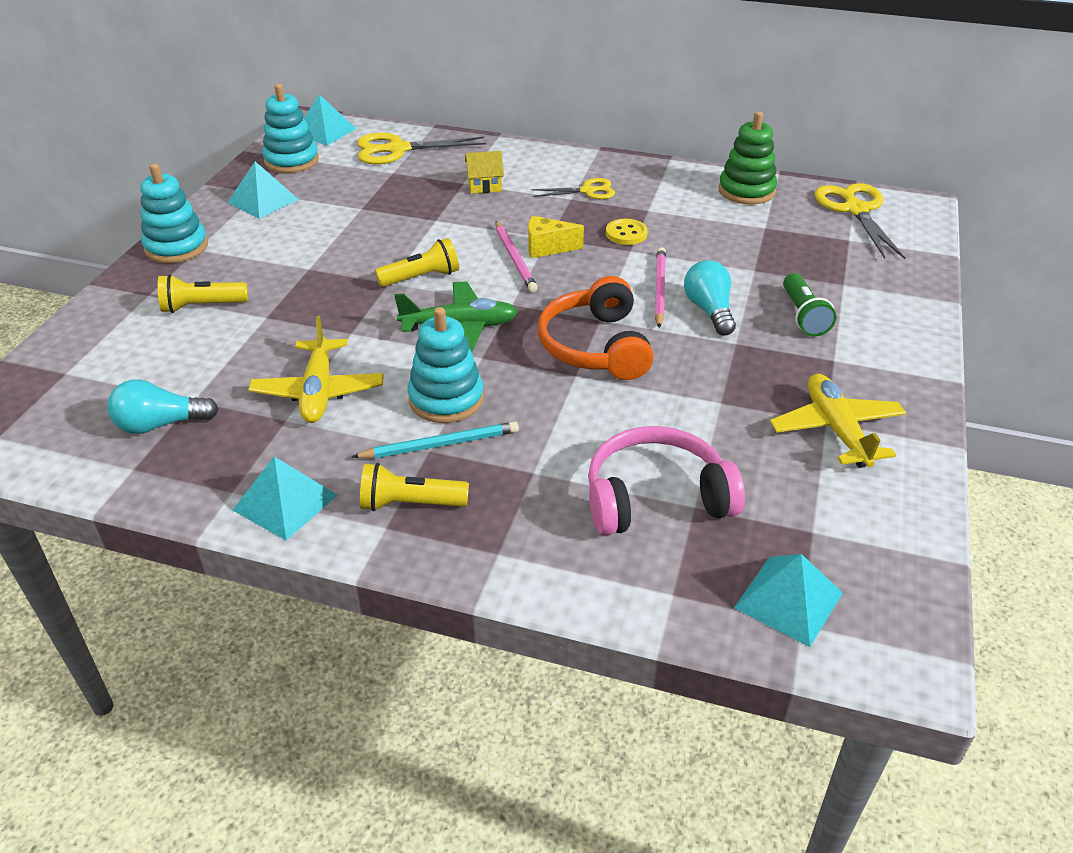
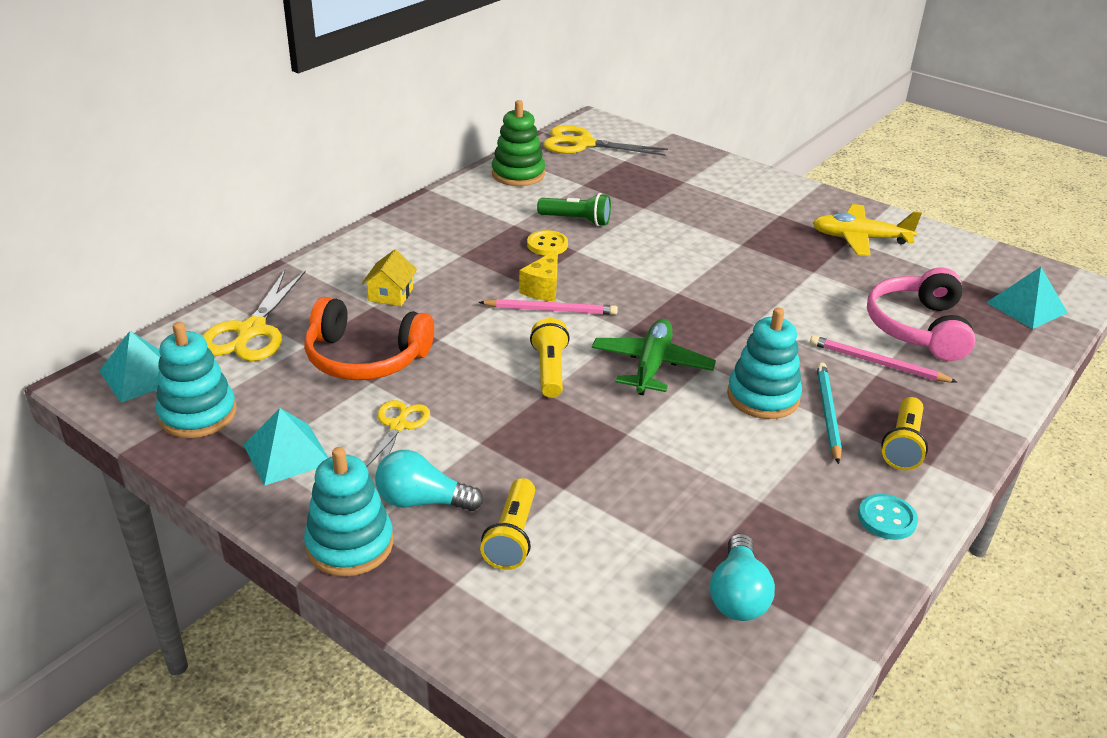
camera: 70 degrees left, 5 degrees down
turquoise pyramid [233,456,337,541] -> turquoise button [858,494,918,540]
yellow plane [248,316,384,423] -> none
yellow scissors [531,178,615,199] -> yellow scissors moved to [366,400,430,467]
orange headphones [538,276,654,380] -> orange headphones moved to [304,297,434,380]
pink pencil [655,247,666,328] -> pink pencil moved to [810,335,957,383]
turquoise light bulb [684,260,736,335] -> turquoise light bulb moved to [375,450,483,511]
green flashlight [783,273,837,337] -> green flashlight moved to [537,193,611,226]

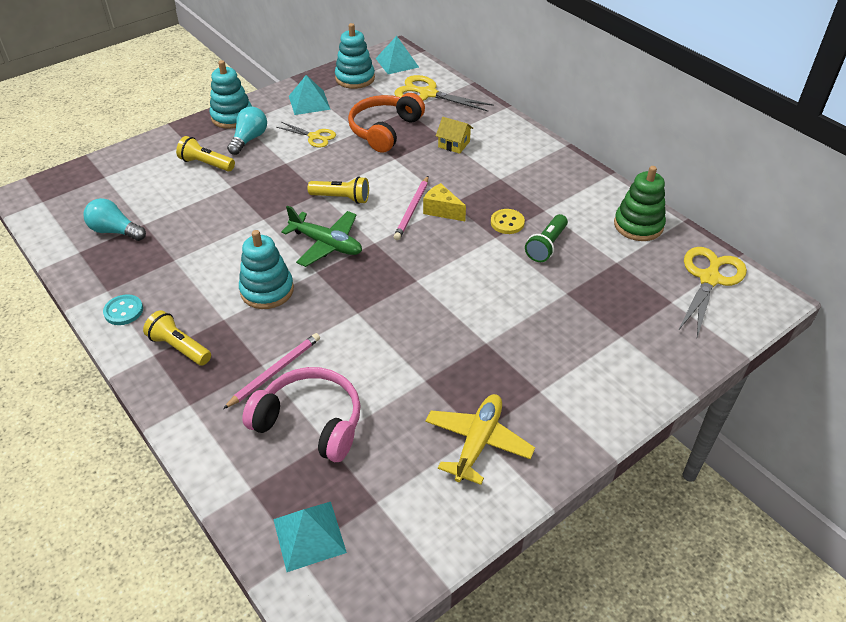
camera: 105 degrees right, 10 degrees up
turquoise pencil [817,362,842,464] -> none

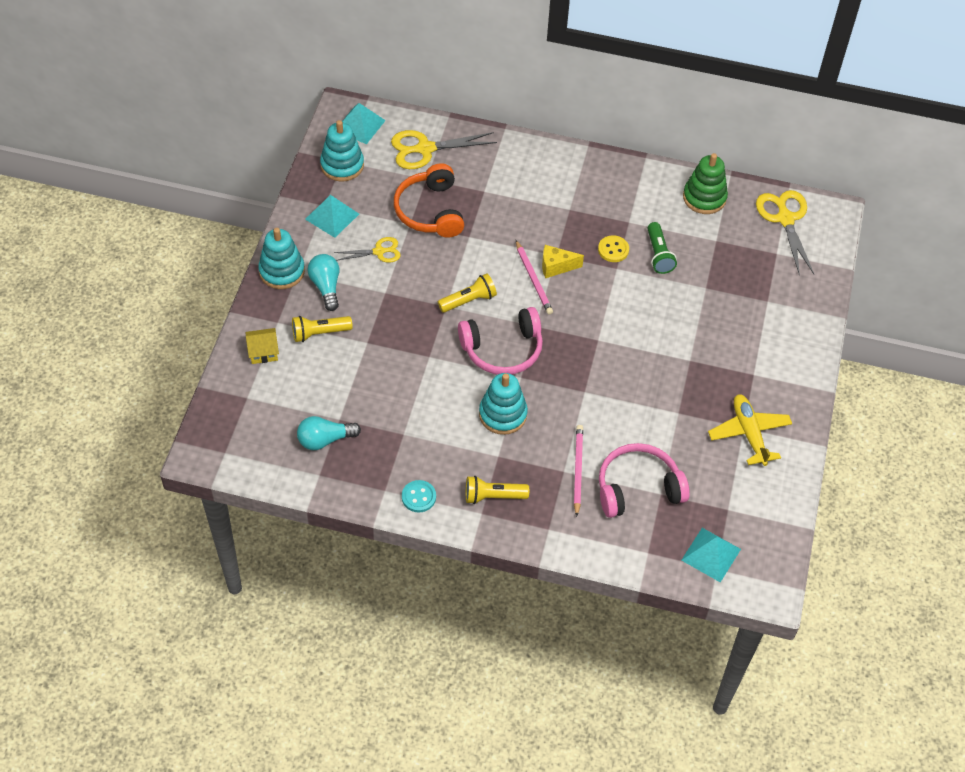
camera: 40 degrees left, 10 degrees up
green plane [281,205,362,267] -> pink headphones [458,307,543,375]
yellow house [436,117,473,154] -> yellow house moved to [246,328,279,364]

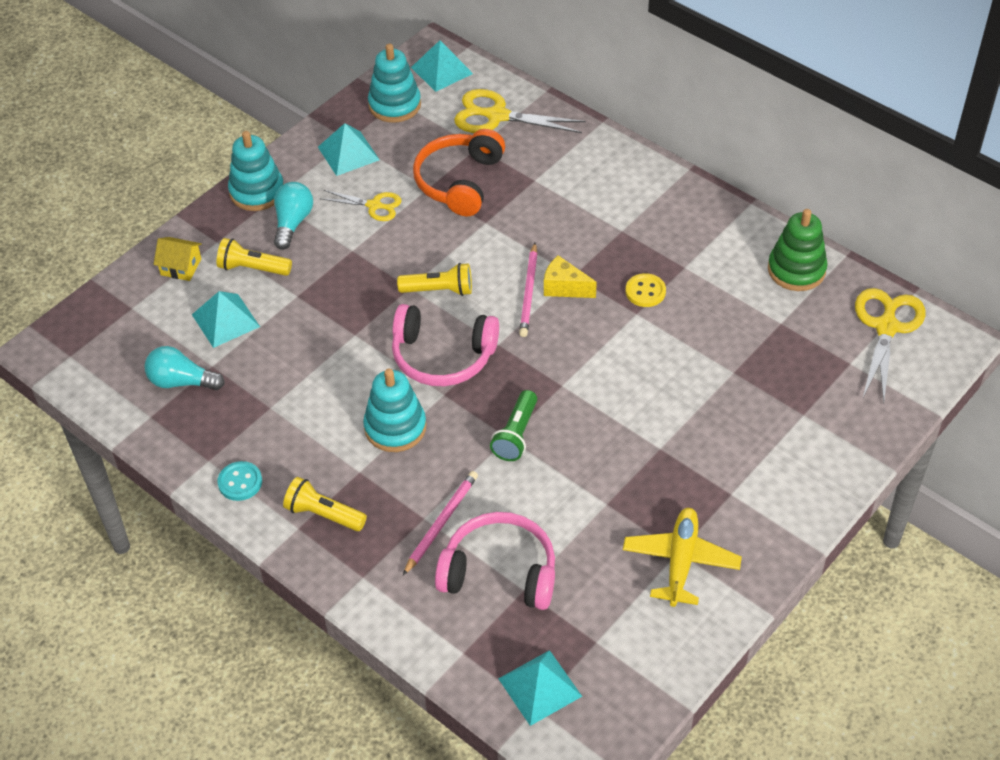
camera: 30 degrees right, 5 degrees down
green flashlight [647,222,677,274] -> green flashlight moved to [490,390,537,461]
none -> turquoise pyramid [192,291,260,348]

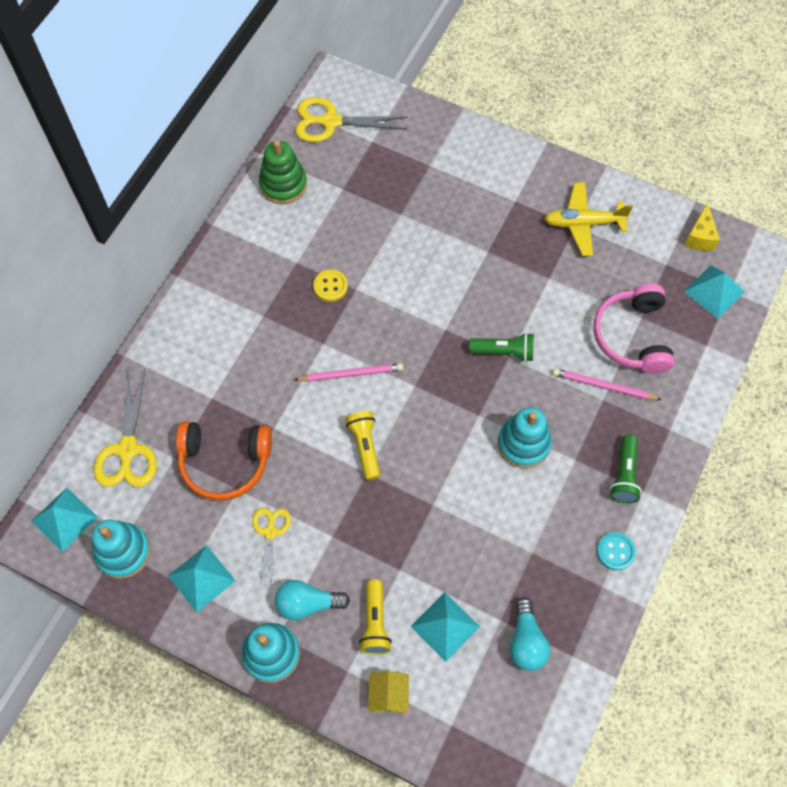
camera: 105 degrees left, 15 degrees up
yellow flashlight [283,477,367,531] -> green flashlight [610,435,642,503]
pink headphones [392,304,499,386] -> none
yellow cheese [544,255,597,298] -> yellow cheese moved to [684,203,720,251]

